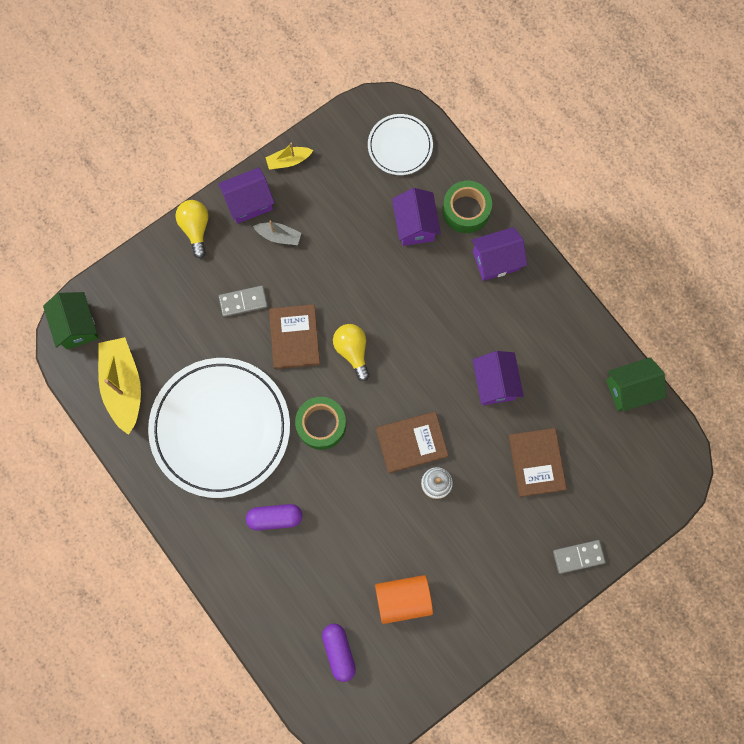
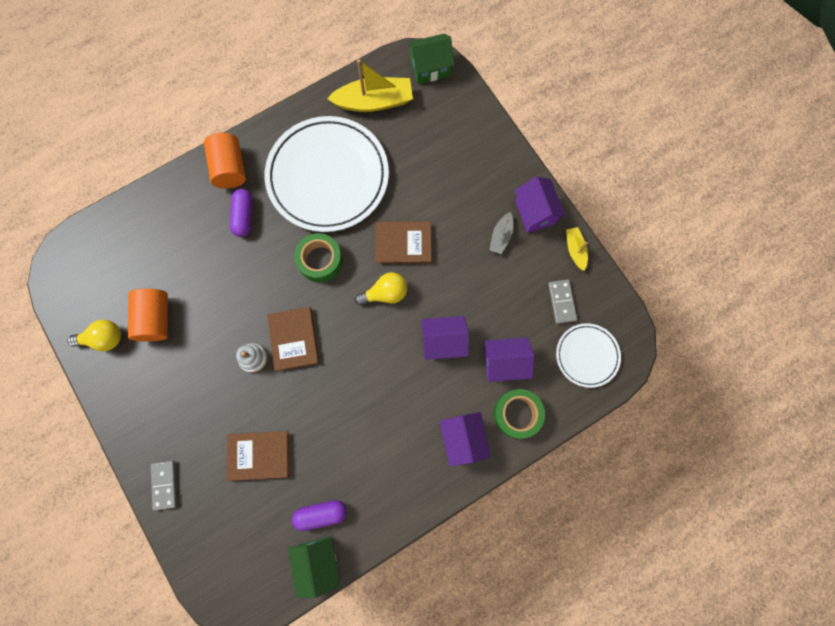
camera: 95 degrees right, 0 degrees up
yellow light bulb [176,200,208,259] -> yellow light bulb moved to [67,320,121,351]
grey domino [219,286,268,317] -> grey domino moved to [548,279,577,324]
purple capsule [322,624,356,682] -> purple capsule moved to [292,500,347,531]
purple house [472,351,524,405] -> purple house moved to [421,316,469,360]
none -> orange cylinder [204,133,246,189]

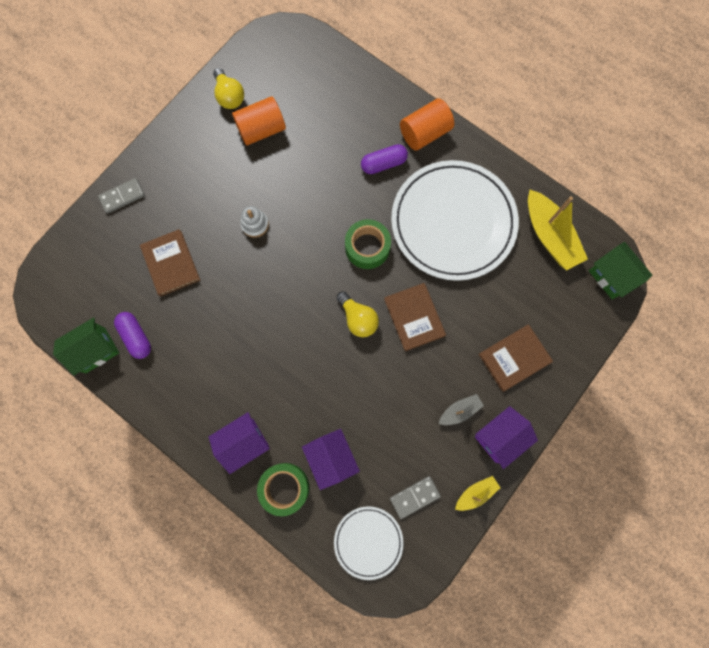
camera: 70 degrees right, 0 degrees up
brown book [267,307,319,371] -> brown book moved to [479,324,553,392]
purple house [421,316,469,360] -> none
grey boat [490,212,513,254] -> grey boat turned 150 degrees clockwise [439,394,484,425]

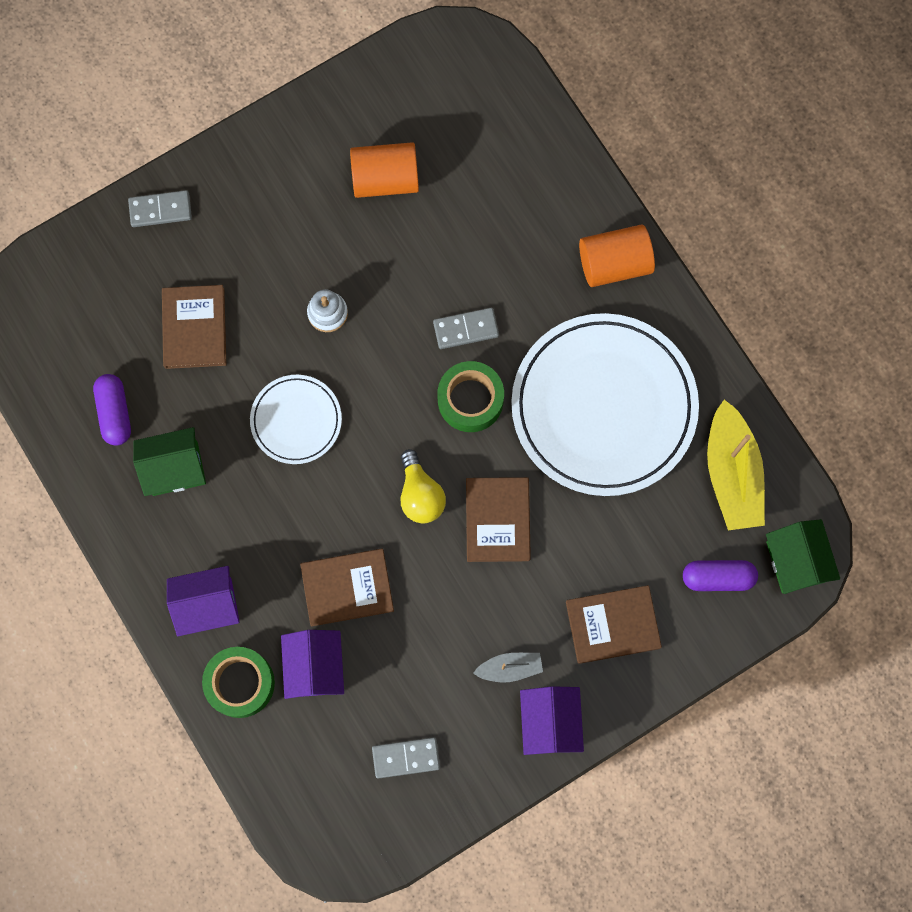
camera: 20 degrees right, 0 degrees up
green house [53,317,119,375] -> green house moved to [133,427,206,496]
yellow light bulb [213,68,244,109] -> none
white plate [334,506,404,580] -> white plate moved to [250,375,342,464]
purple capsule [361,144,408,174] -> purple capsule moved to [683,560,758,591]
yellow boat [455,476,500,511] -> none
purple house [475,406,538,469] -> purple house turned 75 degrees counterclockwise [520,686,584,755]
none -> brown book [300,549,394,626]
none -> grey domino [433,308,499,349]

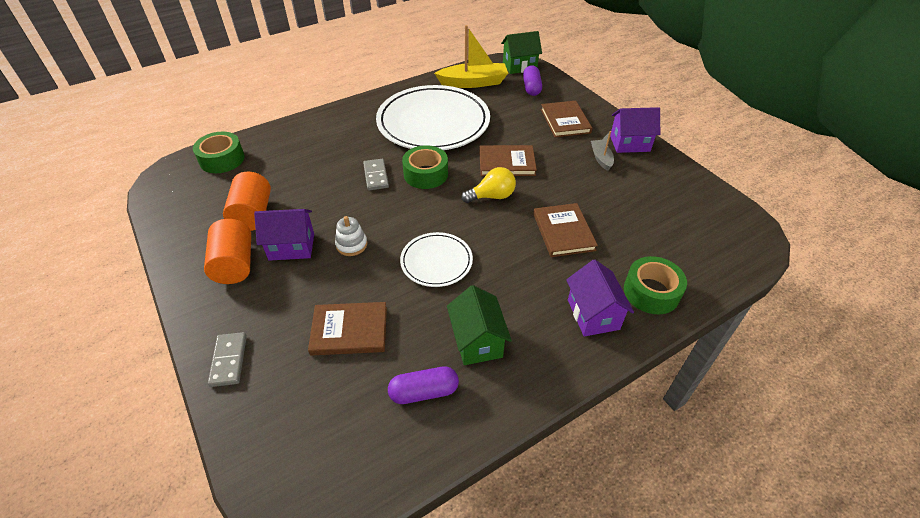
camera: 90 degrees left, 30 degrees down
purple house [281,630,344,699] -> purple house moved to [254,209,314,261]
grey domino [372,737,440,779] -> none
orange cylinder [579,224,655,287] -> orange cylinder moved to [204,219,251,284]
none -> green tape [193,132,245,173]

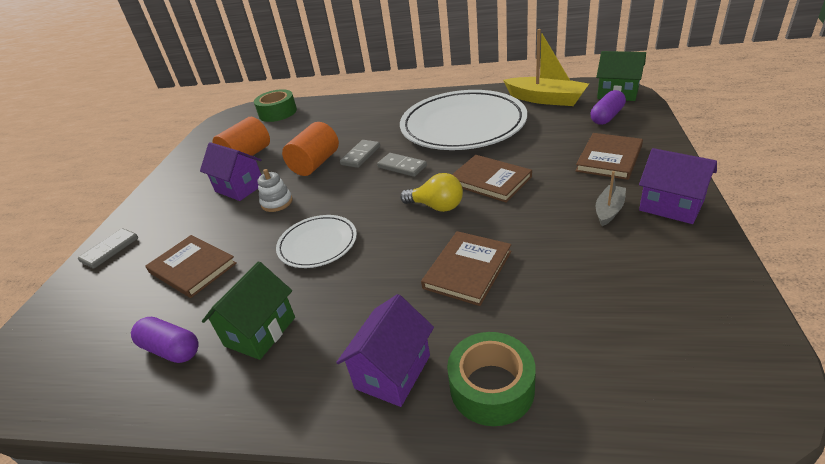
camera: 45 degrees right, 10 degrees down
orange cylinder [204,219,251,284] -> orange cylinder moved to [282,122,339,176]
green tape [402,145,448,189] -> grey domino [377,153,427,177]

